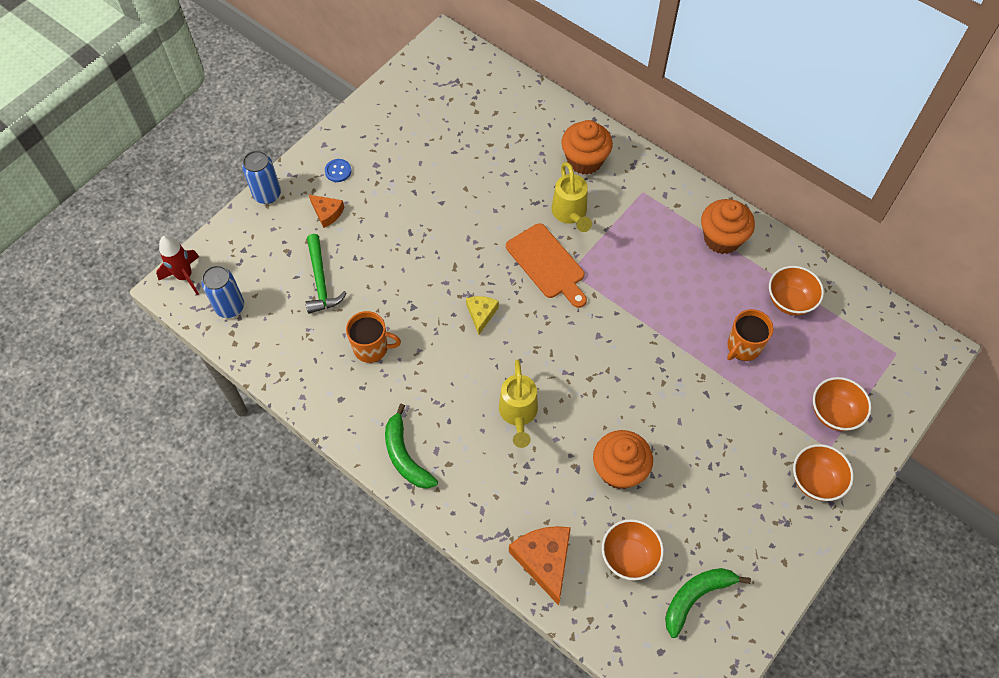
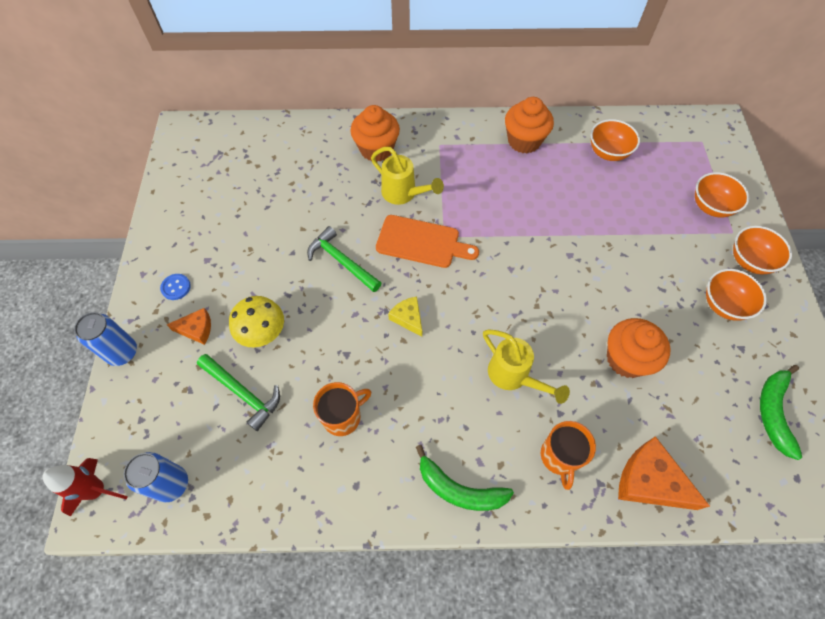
camera: 40 degrees left, 0 degrees up
orange bowl [602,519,664,580] -> orange bowl moved to [706,269,767,321]
orange mug [727,309,773,361] -> orange mug moved to [541,421,596,490]
none -> yellow mushroom [229,296,284,348]
none -> green hammer [307,226,381,292]

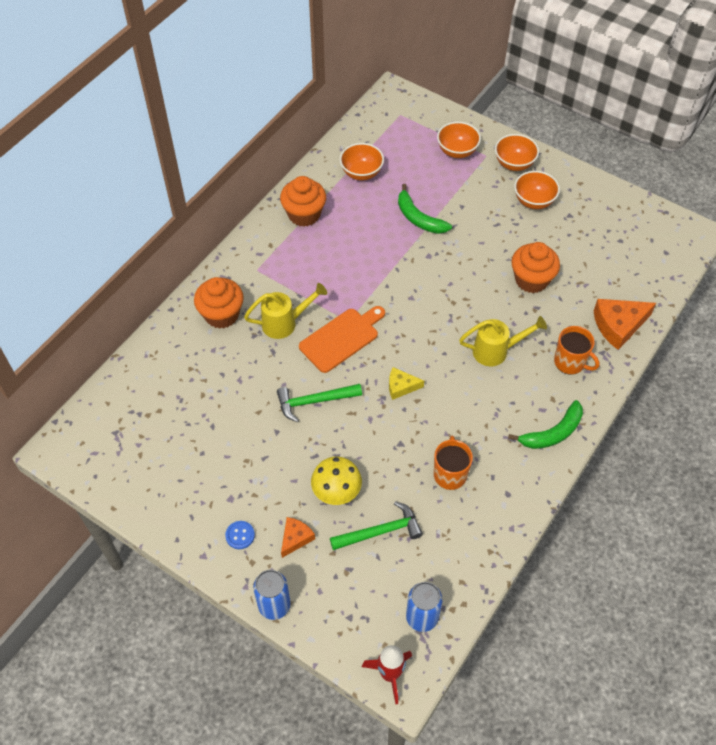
camera: 55 degrees left, 5 degrees down
green banana [760,365,802,460] -> green banana moved to [398,184,452,234]

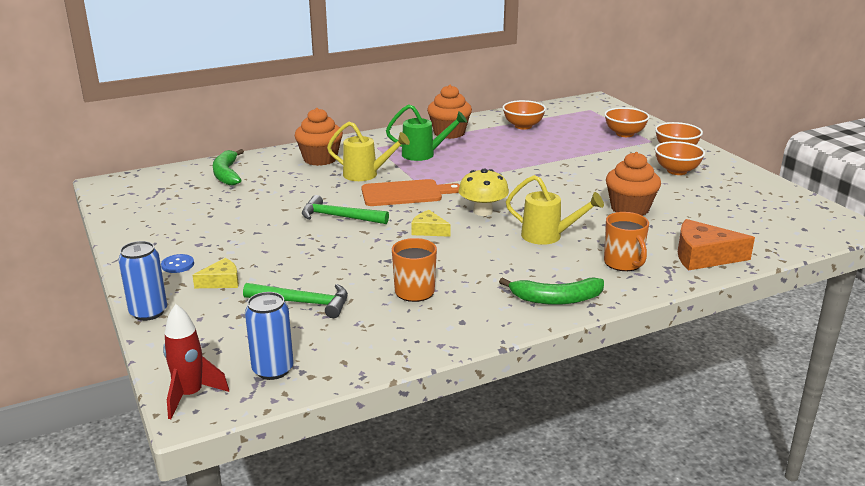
camera: 30 degrees right, 30 degrees down
orange cheese [281,517,315,558] -> yellow cheese [192,258,239,288]
yellow mushroom [311,457,362,505] -> yellow mushroom moved to [458,169,509,216]
green banana [398,184,452,234] -> green banana moved to [213,149,244,186]
none -> green watering can [386,104,467,161]

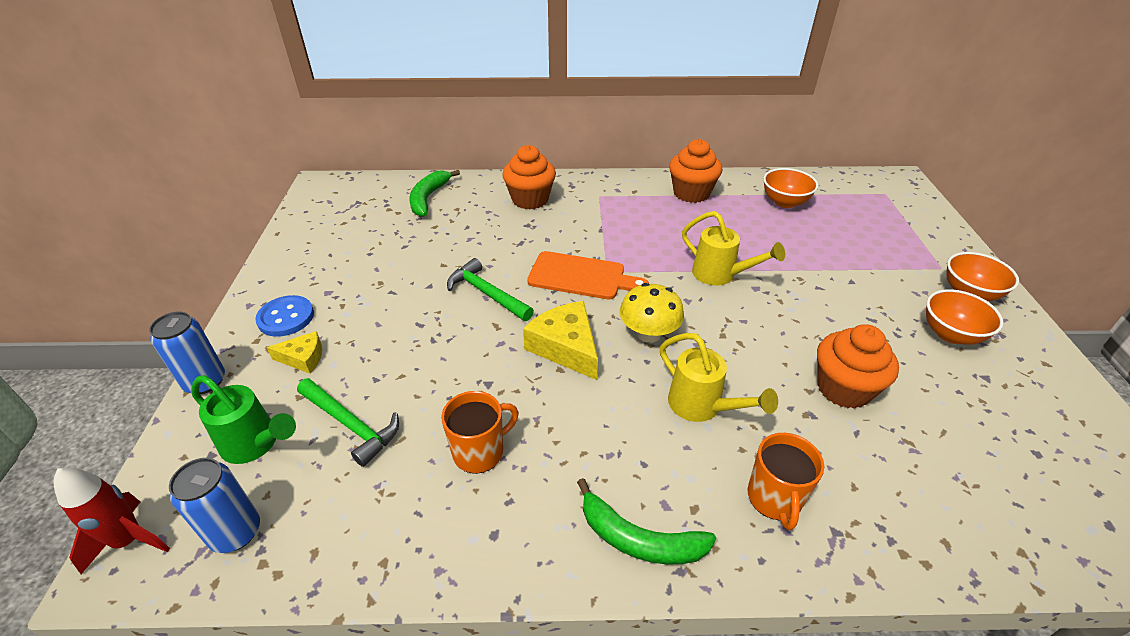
camera: 25 degrees right, 15 degrees up
blue button [161,254,194,273] -> blue button [255,295,314,337], size x1.56
yellow watering can [327,122,410,181] -> yellow watering can moved to [682,211,785,286]
green watering can [386,104,467,161] -> green watering can moved to [191,375,296,464]
yellow cheese [411,210,451,237] -> yellow cheese [523,301,598,380], size x1.73
orange bowl [604,107,650,137] -> none
orange cheese [678,219,755,271] -> none

